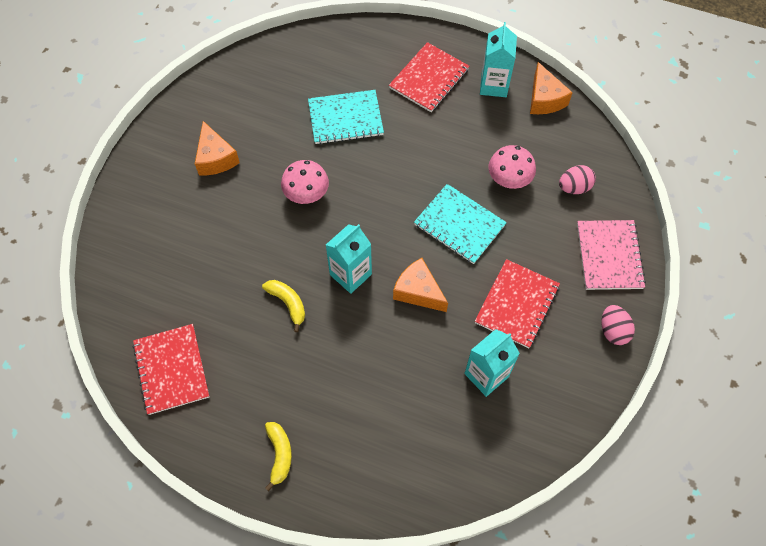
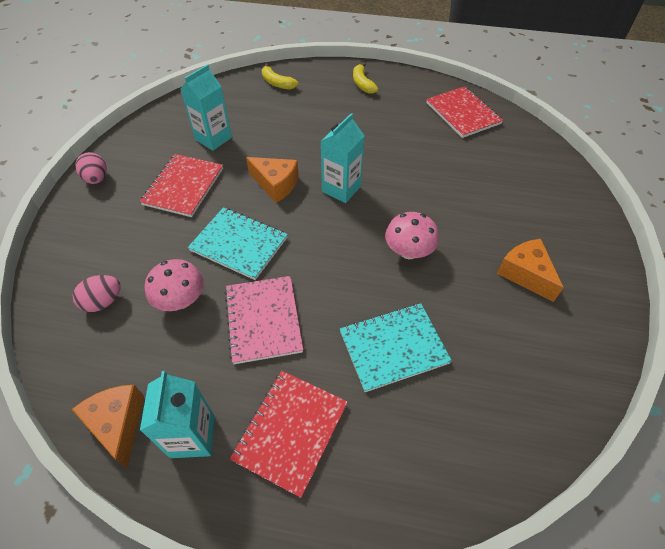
camera: 170 degrees right, 10 degrees down
yellow banana [262,280,305,332] -> yellow banana moved to [262,63,298,90]
pink notebook [577,220,646,290] -> pink notebook moved to [225,276,303,364]

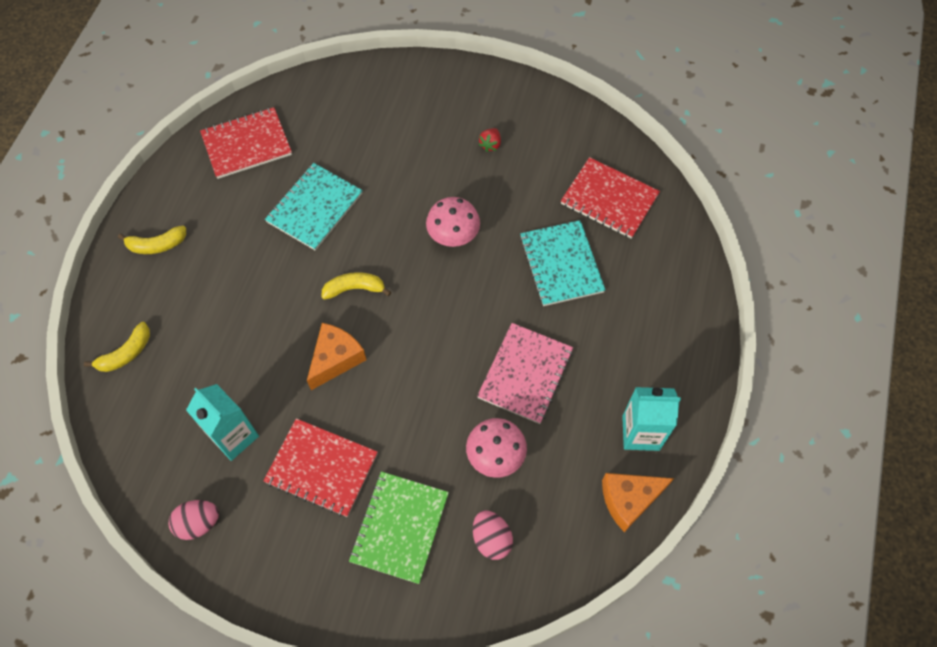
camera: 85 degrees left, 10 degrees up
pink egg [75,152,107,184] -> pink egg moved to [169,500,219,540]
turquoise notebook [188,207,288,280] -> turquoise notebook moved to [265,163,363,251]
pink notebook [225,276,303,364] -> pink notebook turned 60 degrees counterclockwise [477,323,573,424]
red notebook [230,371,348,498] -> red notebook moved to [561,157,660,239]
turquoise carton [320,113,365,203] -> yellow banana [321,272,391,300]
orange cheese [497,239,564,302] -> red strawberry [478,128,501,152]
none -> green notebook [349,471,449,584]

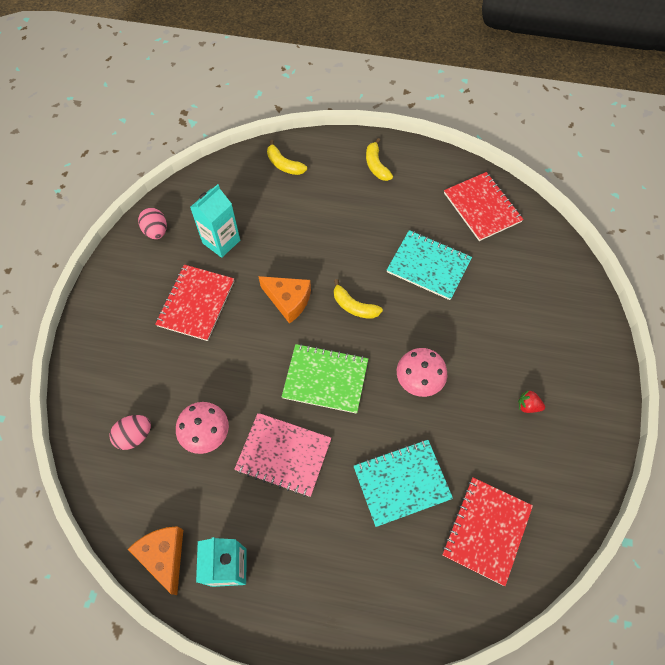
camera: 85 degrees right, 0 degrees up
yellow banana [321,272,391,300] -> yellow banana turned 135 degrees clockwise [334,279,383,319]
green notebook [349,471,449,584] -> green notebook moved to [282,344,368,414]

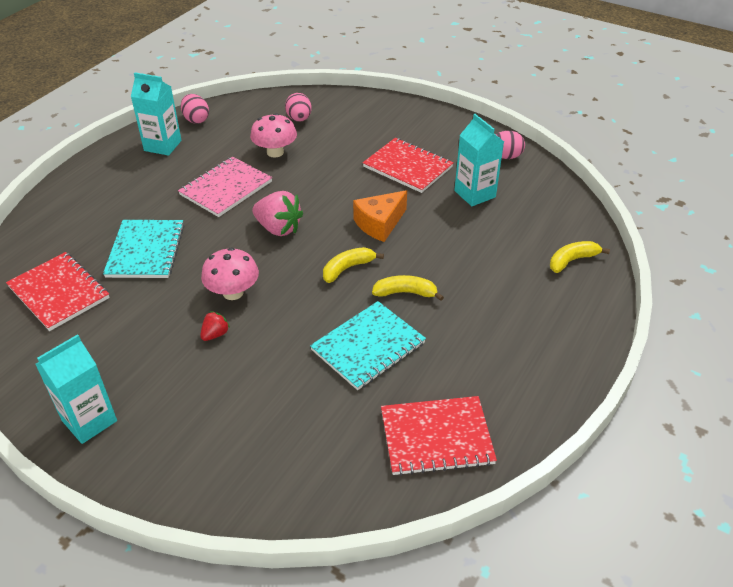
camera: 110 degrees right, 20 degrees down
orange cheese [128,526,183,595] -> pink egg [181,94,209,124]
green notebook [282,344,368,414] -> pink strawberry [252,191,303,236]
yellow banana [366,138,393,181] -> yellow banana moved to [372,275,444,301]
red strawberry [518,390,545,413] -> red strawberry moved to [200,311,230,341]
none -> turquoise carton [35,334,117,444]

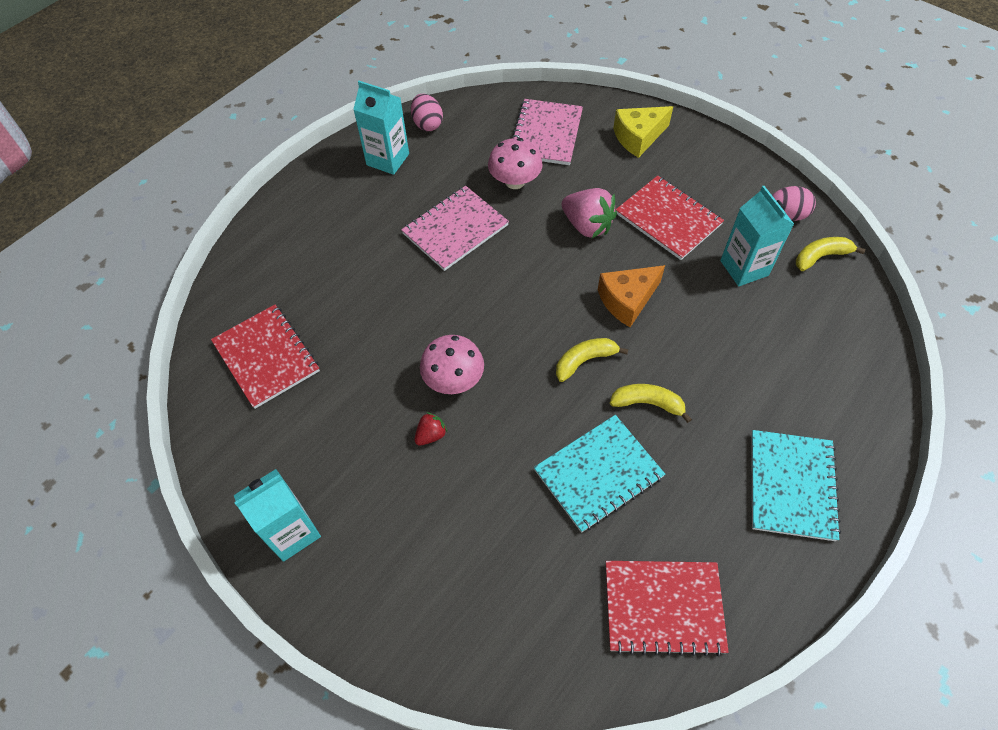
camera: 10 degrees right, 15 degrees up
turquoise notebook [103,220,185,278] -> turquoise notebook moved to [751,430,841,541]
pink strawberry [252,191,303,236] -> pink strawberry moved to [562,188,617,238]
pink egg [285,93,312,122] -> pink notebook [512,99,583,165]
yellow banana [550,241,610,273] -> yellow banana moved to [796,237,865,271]
none -> yellow cheese [613,106,673,158]

